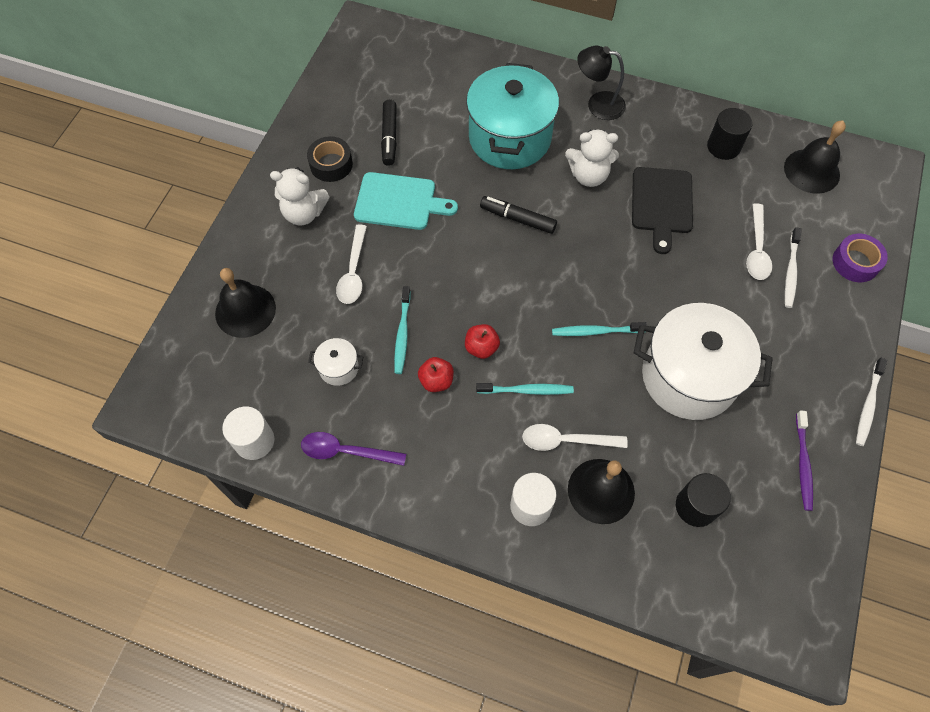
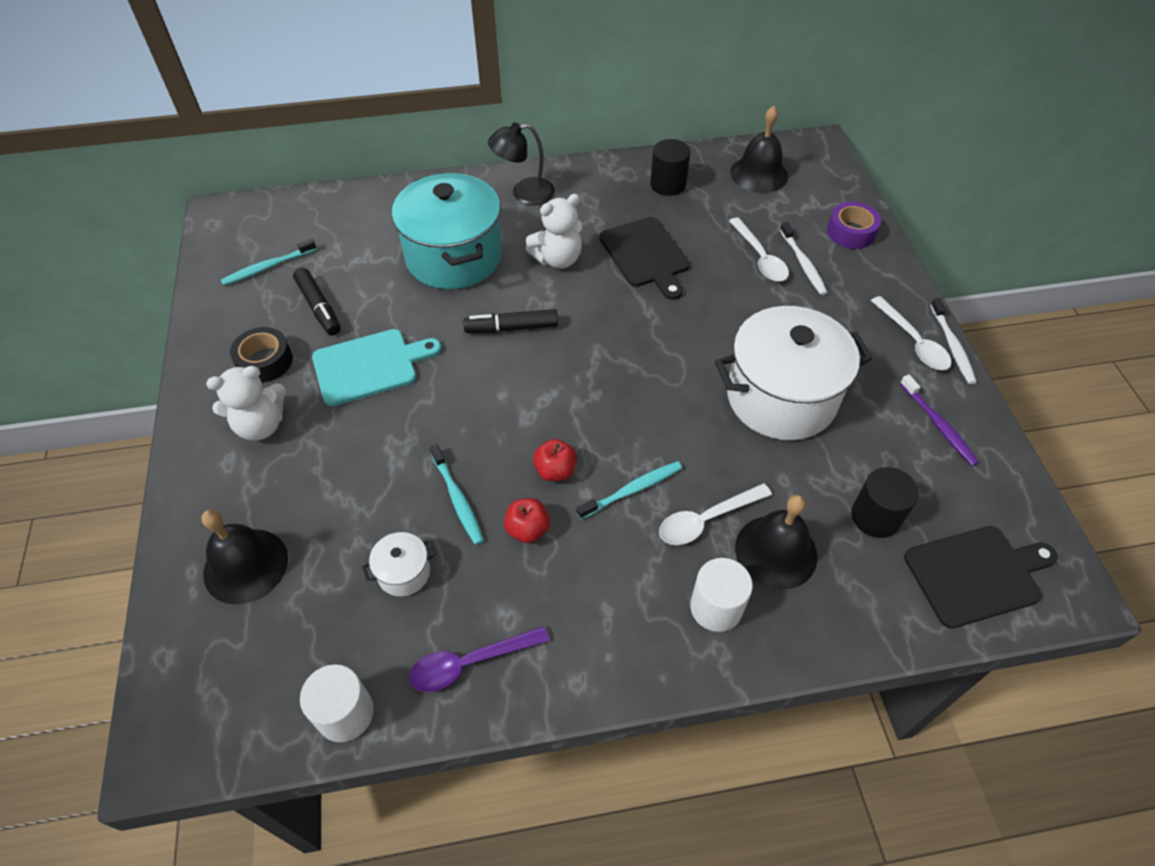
camera: 30 degrees left, 10 degrees down
white spoon [336,224,367,304] -> white spoon moved to [871,296,952,370]
turquoise toothbrush [552,322,647,336] -> turquoise toothbrush moved to [221,238,317,286]
none -> black cutting board [904,526,1058,629]

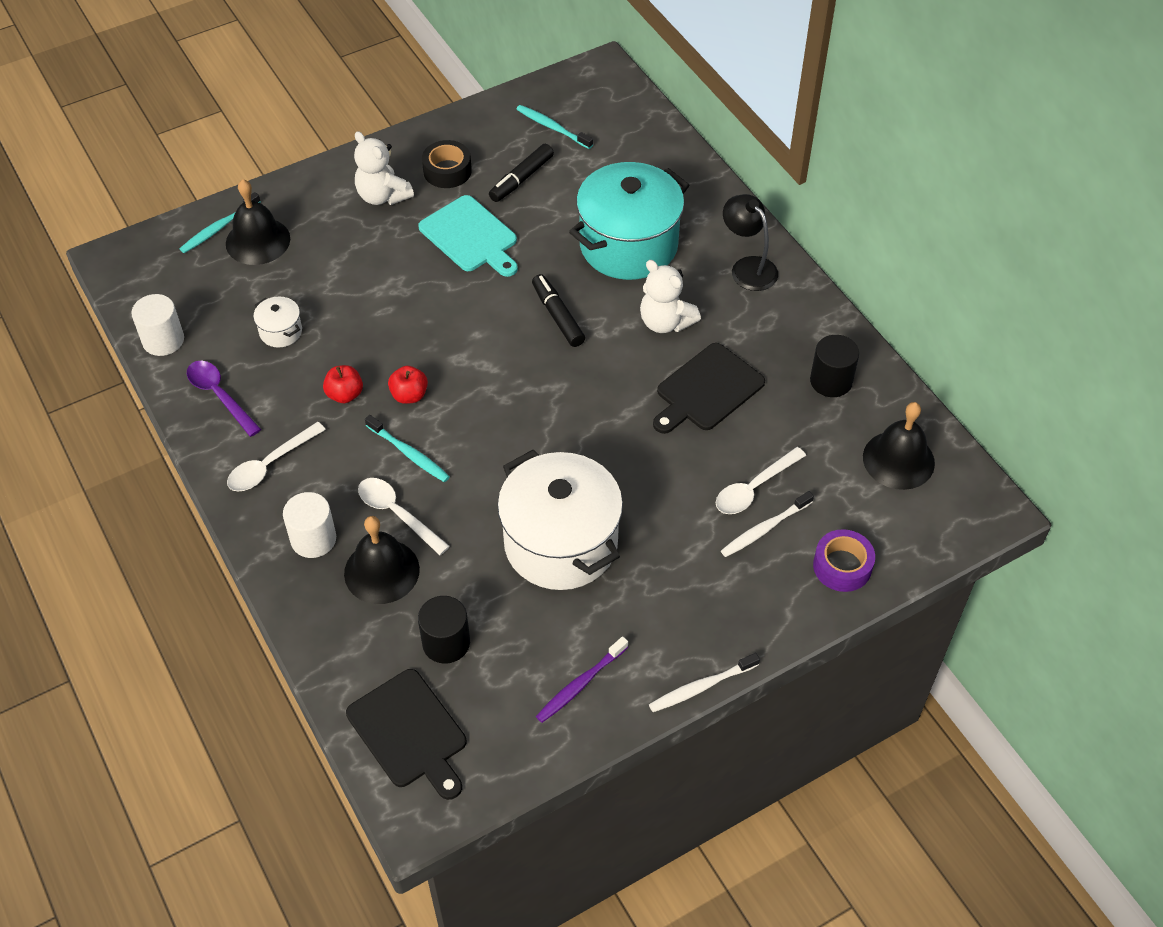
camera: 70 degrees right, 0 degrees up
turquoise toothbrush [430,444,484,545] -> turquoise toothbrush moved to [179,192,261,253]
white spoon [871,296,952,370] -> white spoon moved to [227,422,326,492]

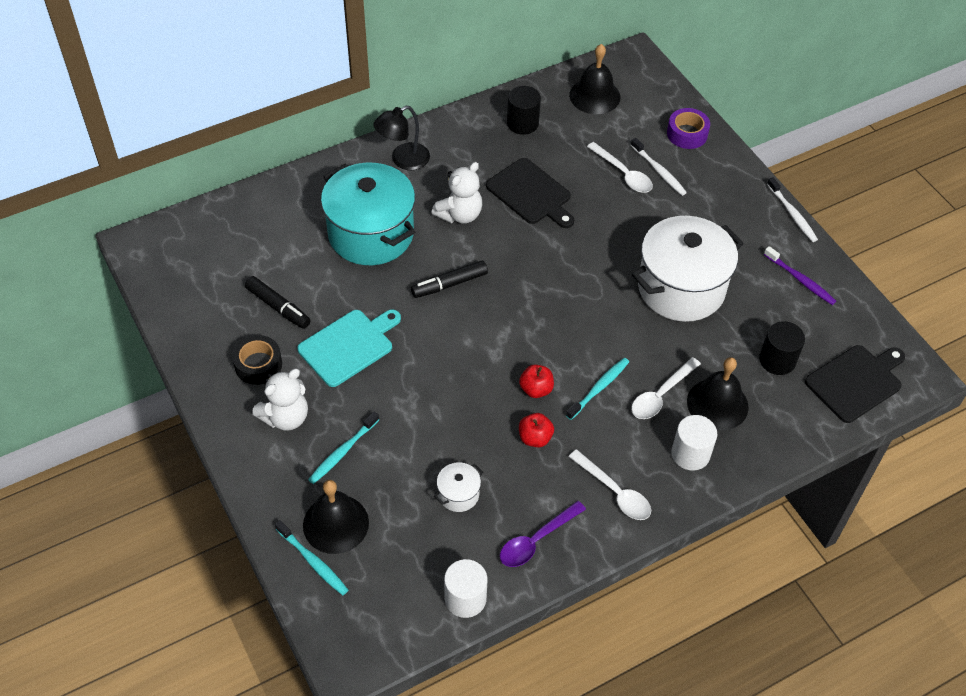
camera: 90 degrees left, 0 degrees up
turquoise toothbrush [516,105,593,149] -> turquoise toothbrush moved to [308,412,379,484]

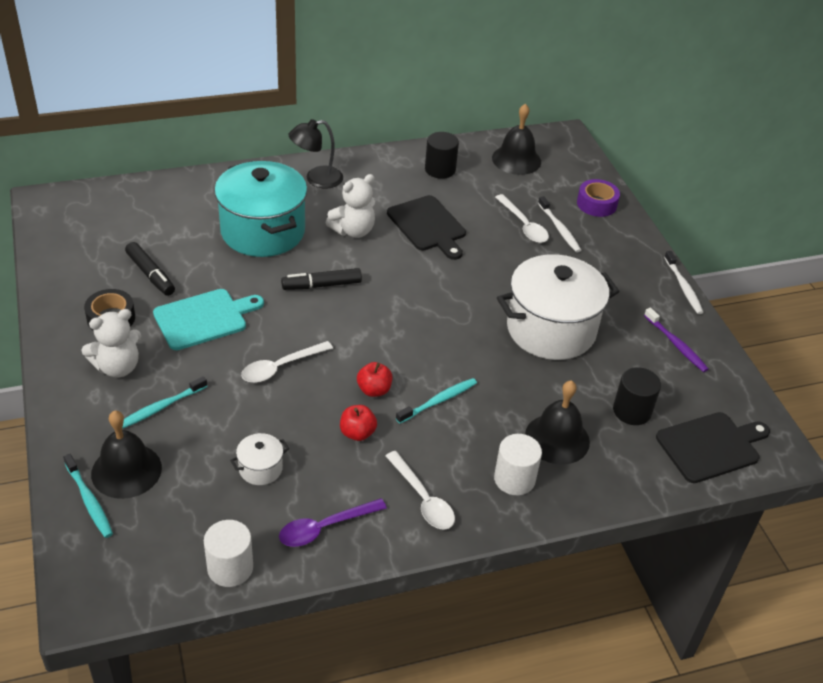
camera: 10 degrees right, 10 degrees down
white spoon [631,357,701,419] -> white spoon moved to [241,341,333,383]

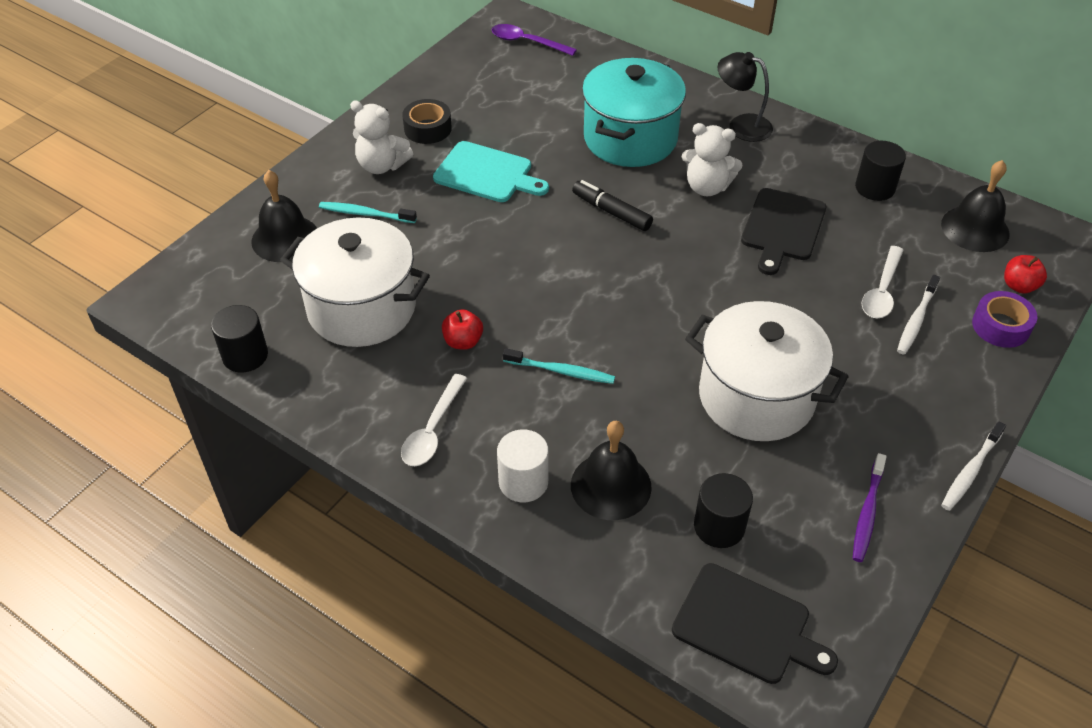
camera: 55 degrees right, 5 degrees up
turquoise toothbrush [63,454,113,538] -> none
black marker [125,242,175,296] -> none
white cylinder [204,520,253,587] -> black cylinder [211,305,268,372]
white pot [230,433,289,485] -> white pot [280,218,430,347], size x2.40
white spoon [241,341,333,383] -> none
purple spoon [279,498,387,547] -> purple spoon moved to [492,24,577,56]
red apple [357,362,392,397] -> red apple moved to [1004,255,1047,294]

